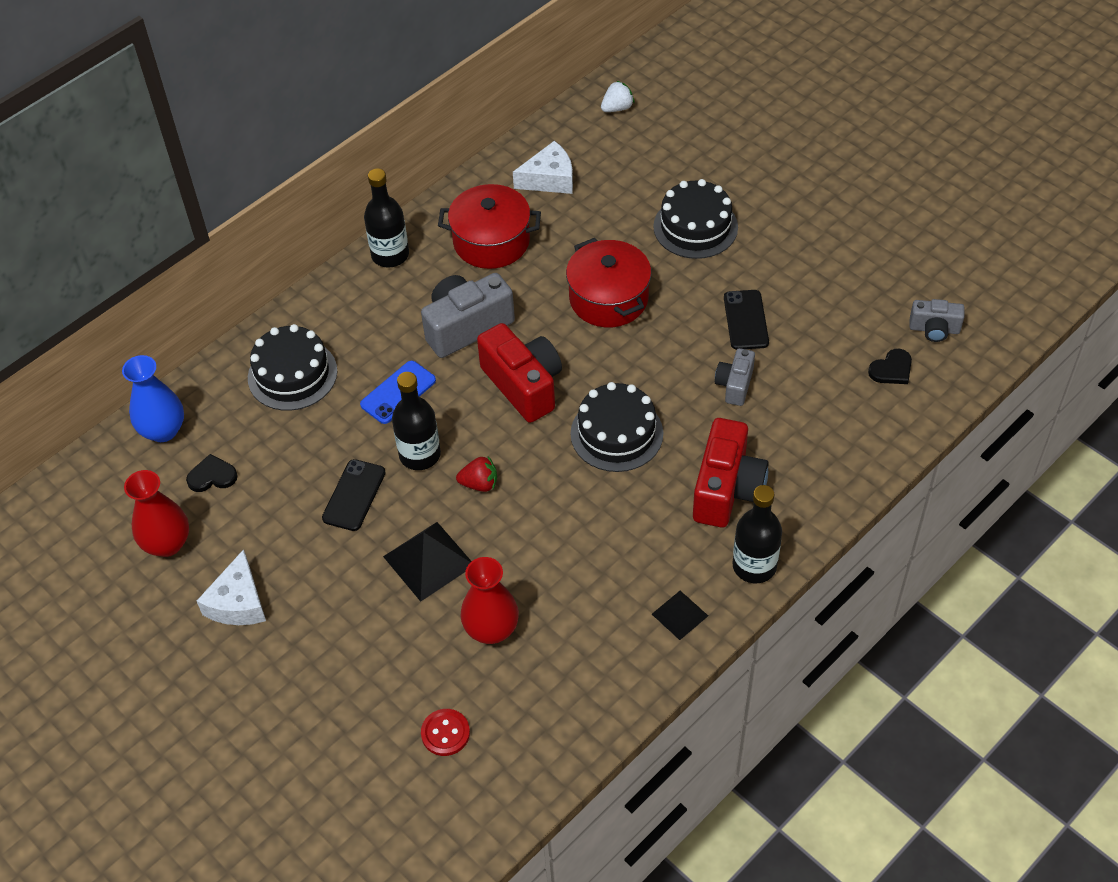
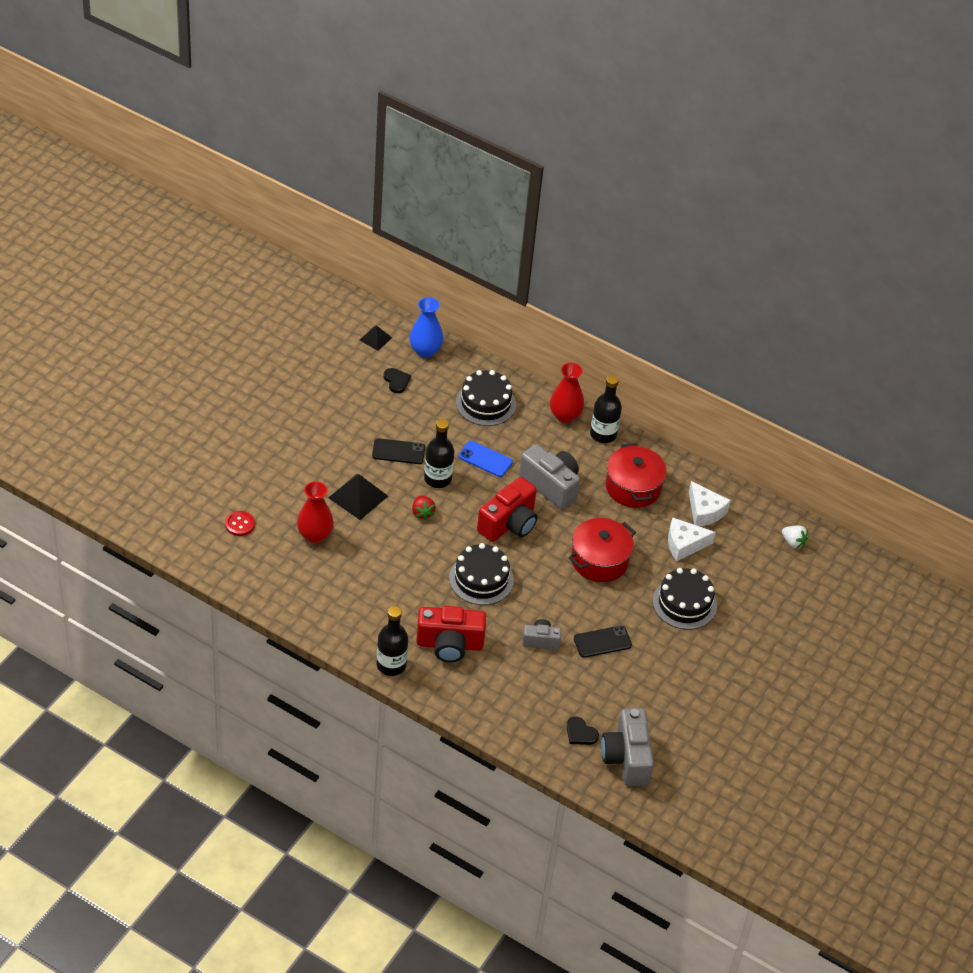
camera: 70 degrees right, 5 degrees down
red vase [124,470,189,557] -> red vase moved to [550,363,584,423]
white cheese [197,549,266,625] -> white cheese moved to [668,518,716,561]
black pyramid [652,591,708,640] -> black pyramid moved to [360,326,392,351]
grey camera [909,299,965,342] -> grey camera [601,708,654,786], size x1.80

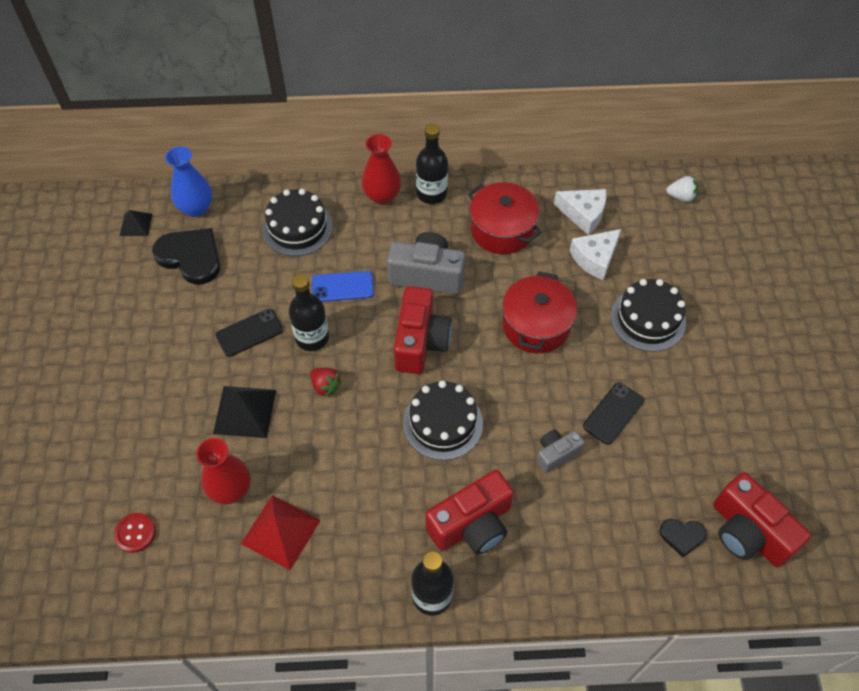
camera: 30 degrees left, 10 degrees up
black heart [384,368,411,393] -> black heart [152,228,220,285], size x1.93
grey camera [601,708,654,786] -> red camera [713,472,811,567]
none -> red pyramid [241,495,321,570]

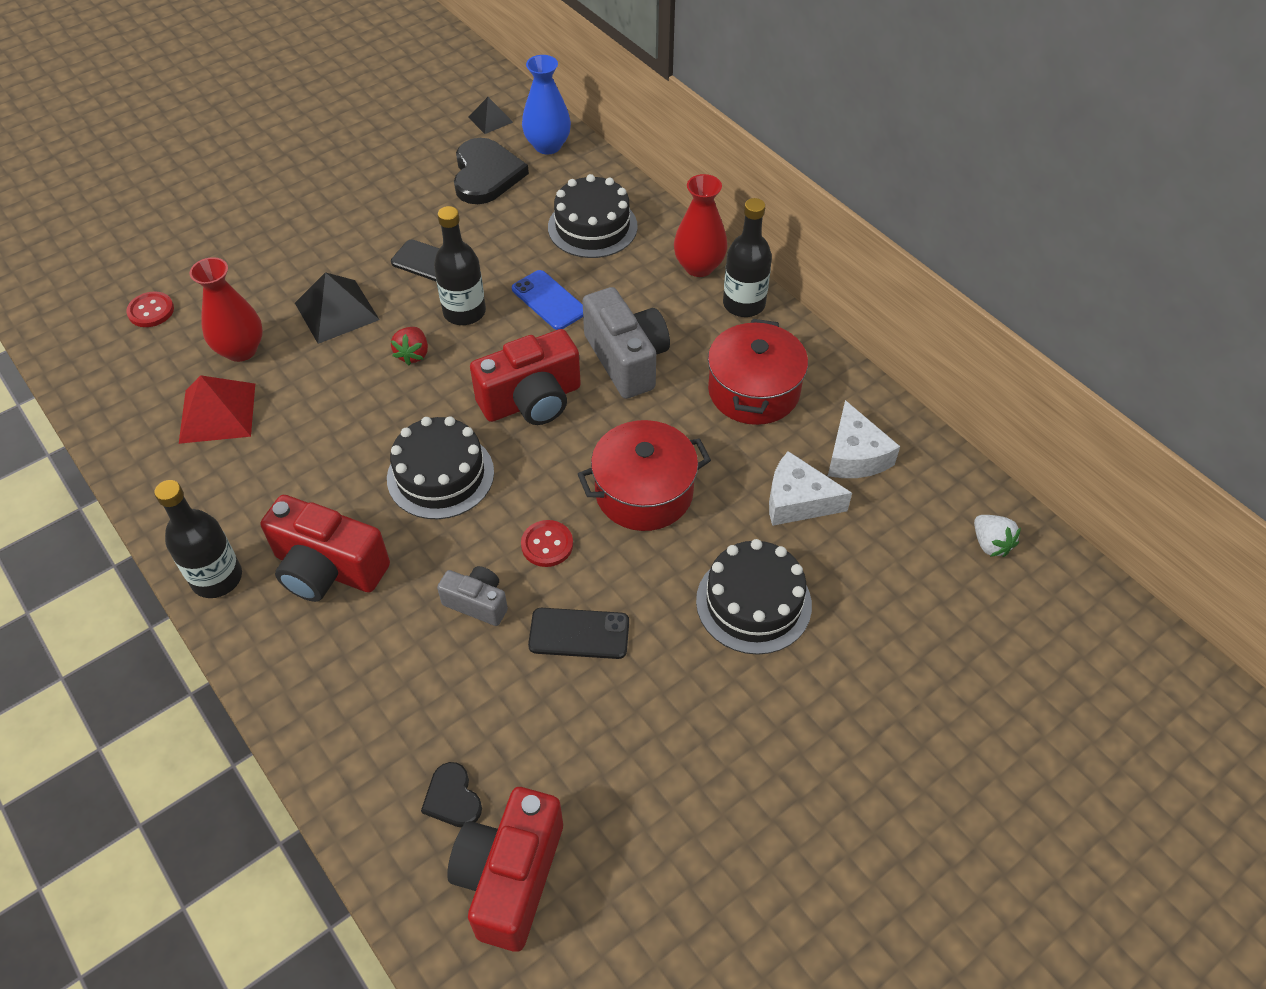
camera: 55 degrees right, 5 degrees down
none -> red button [521,520,573,567]

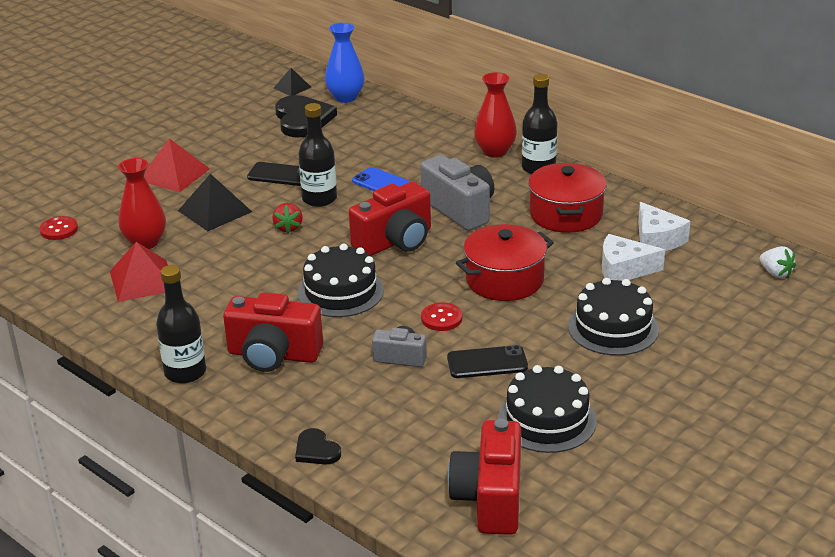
camera: 10 degrees left, 20 degrees down
black heart [421,762,482,827] -> black heart moved to [295,428,341,465]
black cake [548,174,638,258] -> black cake moved to [498,365,597,453]
none -> red pyramid [144,138,210,192]

